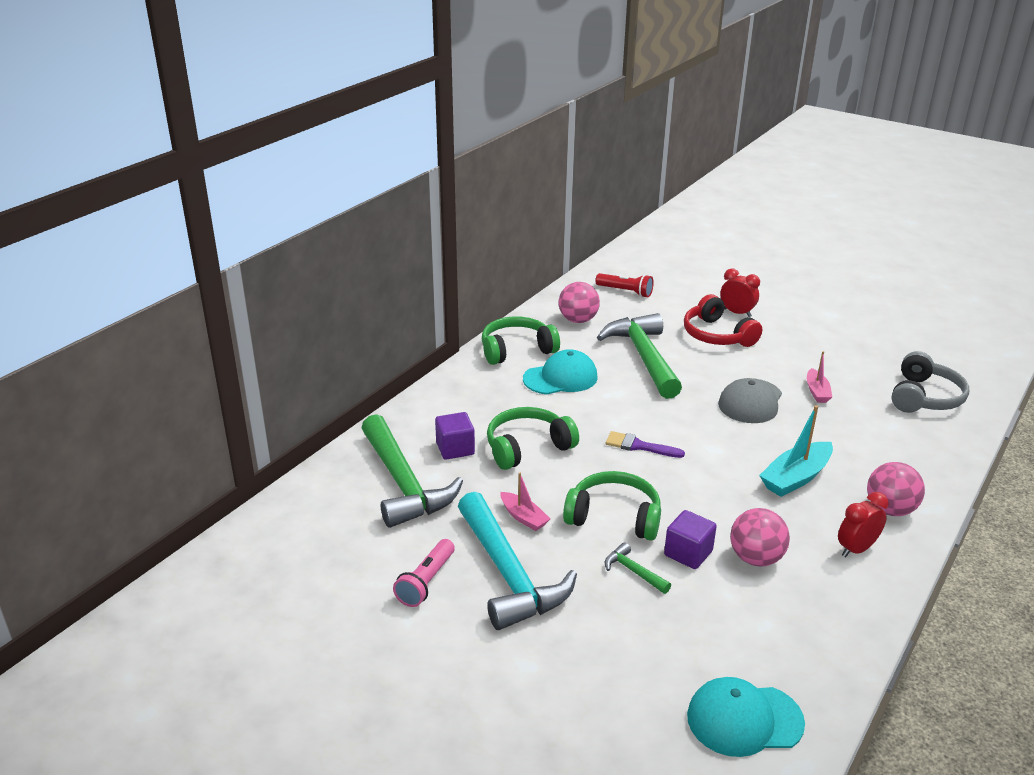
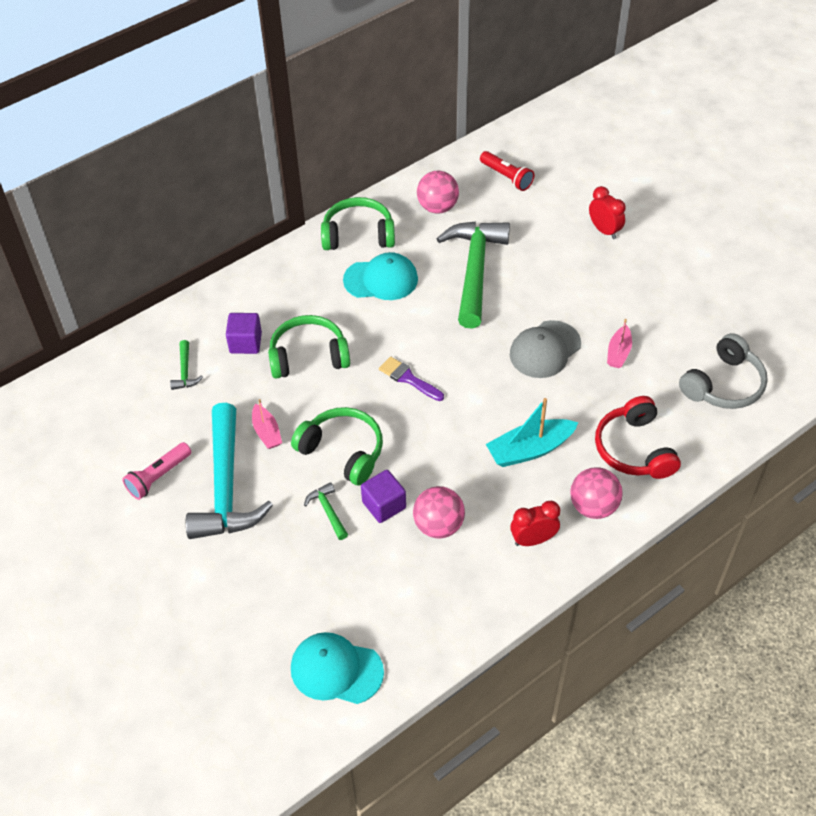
camera: 20 degrees right, 20 degrees up
green hammer [362,414,463,528] -> green hammer [170,340,203,390], size x0.41
red headphones [684,294,762,347] -> red headphones moved to [595,396,681,479]

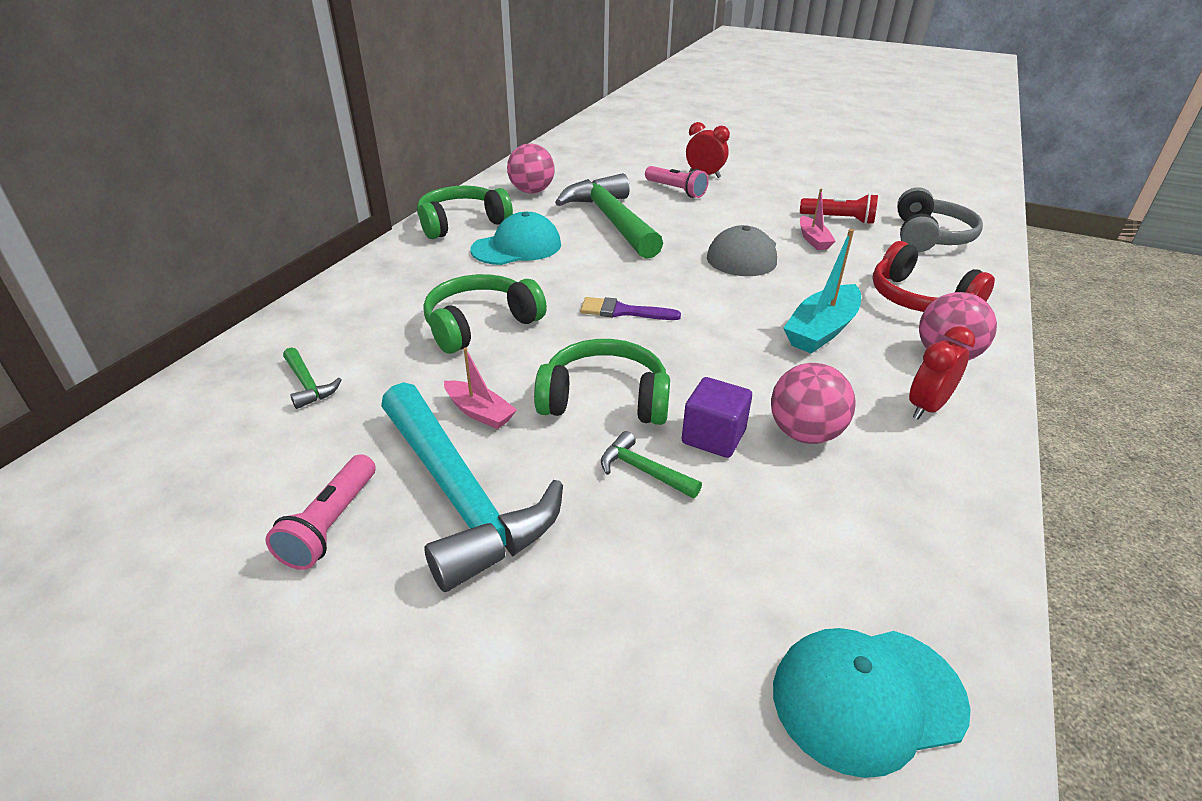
camera: 30 degrees left, 15 degrees down
purple cube [226,313,262,354] -> none
red flashlight [480,151,534,191] -> red flashlight moved to [800,193,878,224]
none -> pink flashlight [645,166,709,198]

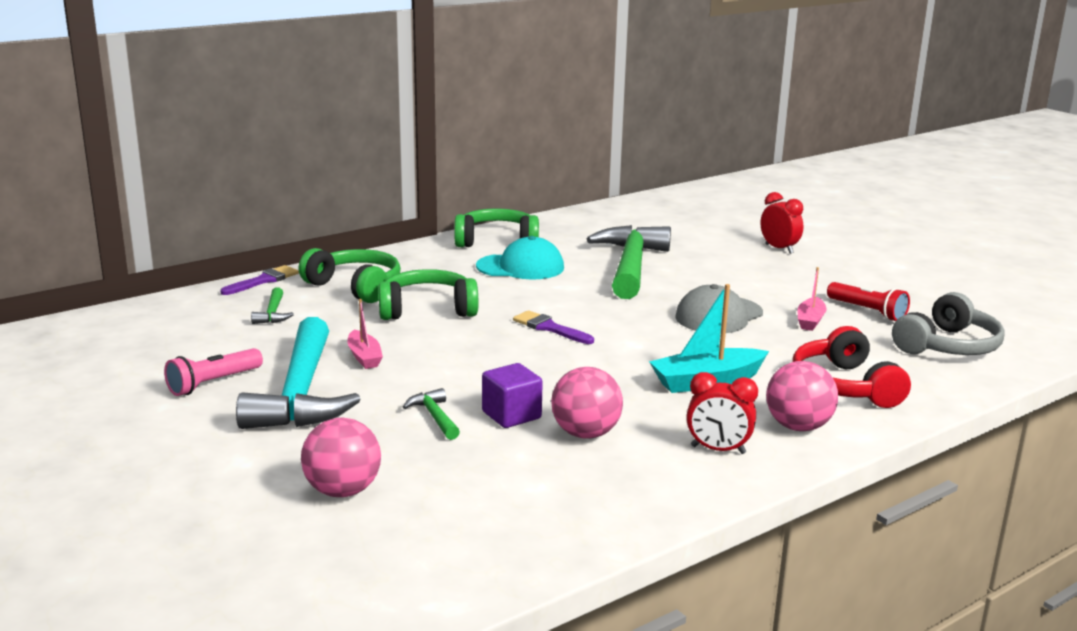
camera: 30 degrees right, 15 degrees down
pink ball [507,143,555,193] -> pink ball moved to [301,418,381,497]
green headphones [534,339,670,425] -> green headphones moved to [299,248,401,303]
pink flashlight [645,166,709,198] -> none
turquoise cap [773,628,971,778] -> none
red clock [909,326,975,420] -> red clock turned 150 degrees counterclockwise [686,372,758,454]
none -> purple brush [221,265,299,295]

